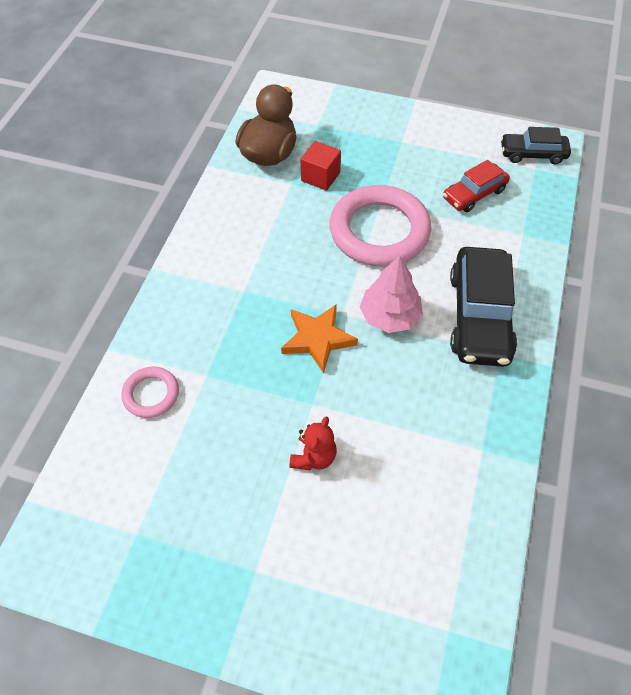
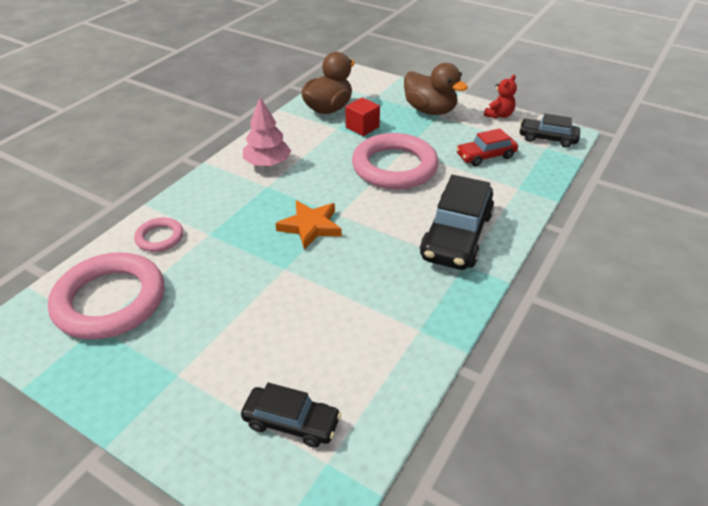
camera: 15 degrees right, 15 degrees down
red teddy bear [289,416,337,471] -> red teddy bear moved to [484,75,517,119]
pink tree [360,256,423,333] -> pink tree moved to [243,97,291,167]
none -> pink ring [48,252,165,340]
none -> black car [241,383,341,448]
none -> brown duck [404,63,468,115]

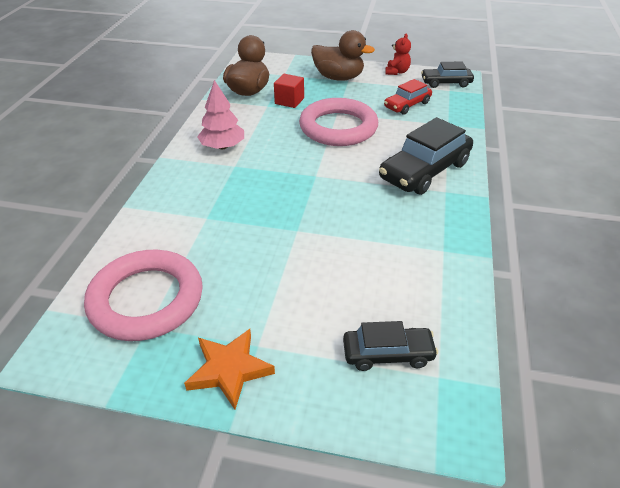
camera: 20 degrees left, 0 degrees up
pink ring [134,218,183,252] -> none
orange star [275,200,342,250] -> orange star moved to [184,329,275,410]
black car [420,175,494,270] -> black car turned 45 degrees clockwise [379,117,473,195]

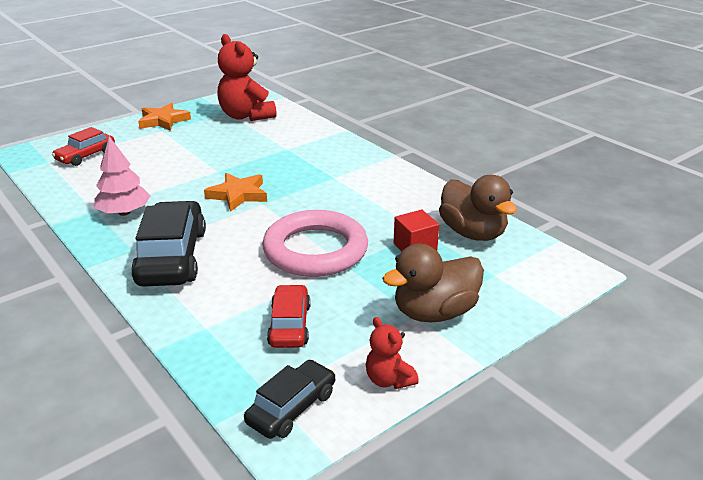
camera: 130 degrees right, 10 degrees down
pink ring [84,250,203,341] -> red teddy bear [218,34,277,121]
pink tree [197,80,244,149] -> pink tree moved to [94,136,151,216]
black car [343,321,438,371] -> red car [52,127,115,166]
none -> orange star [204,173,267,212]

